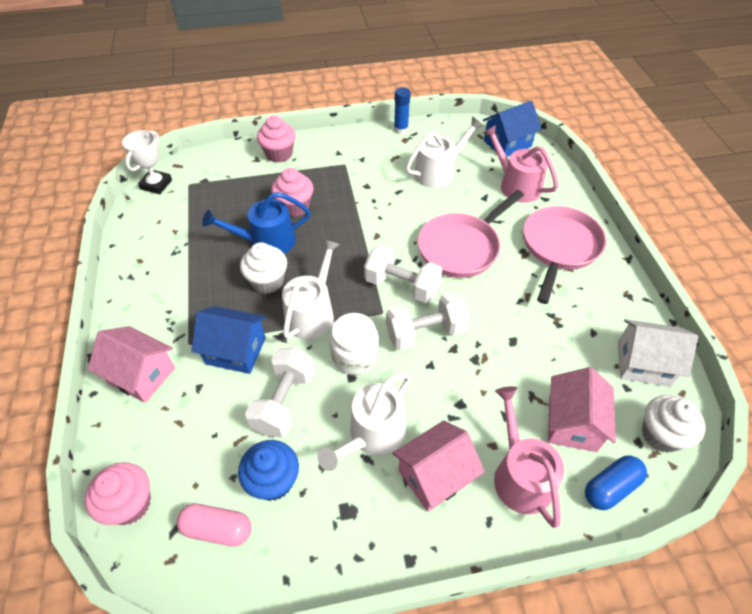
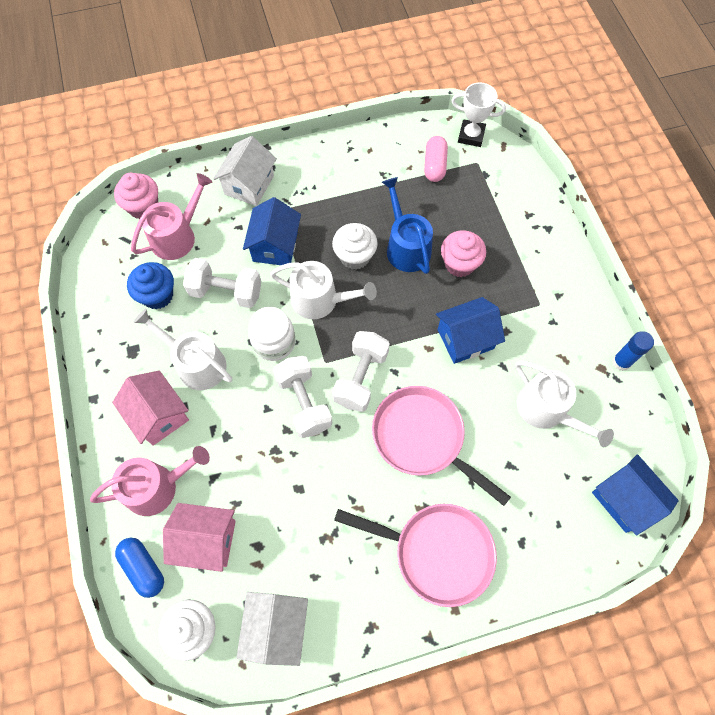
camera: 85 degrees right, 15 degrees up
pink house [88,326,175,403] -> white house [213,136,277,206]
pink capsule [177,504,252,546] -> pink capsule moved to [424,136,448,182]
pink cupcake [257,115,296,163] -> none
pink watering can [483,125,558,203] -> pink watering can moved to [131,173,212,260]
none -> blue house [436,297,505,364]

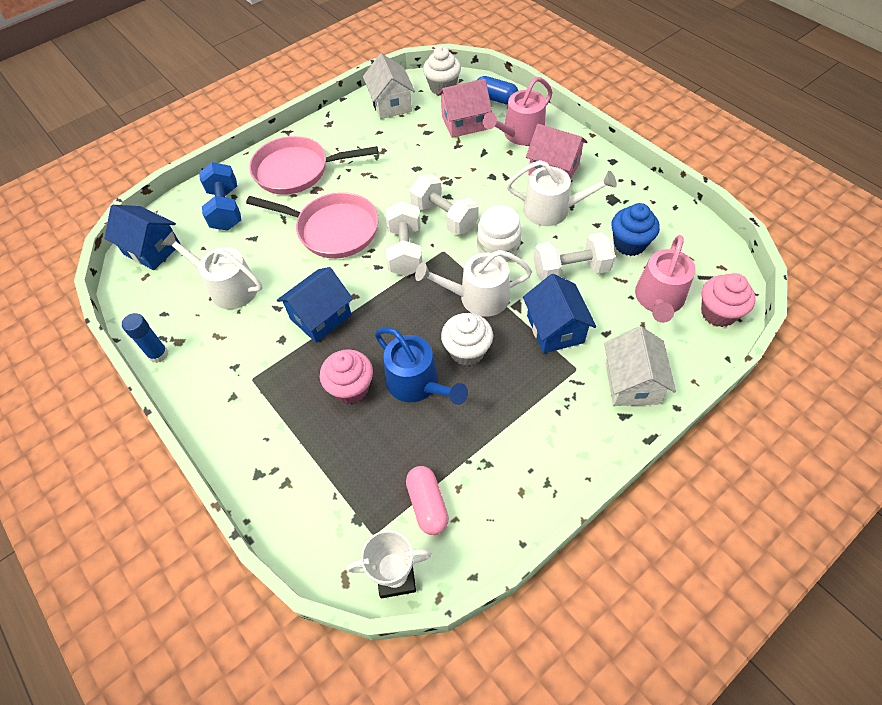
camera: 160 degrees right, 10 degrees down
none -> blue dumbbell [199,162,241,231]

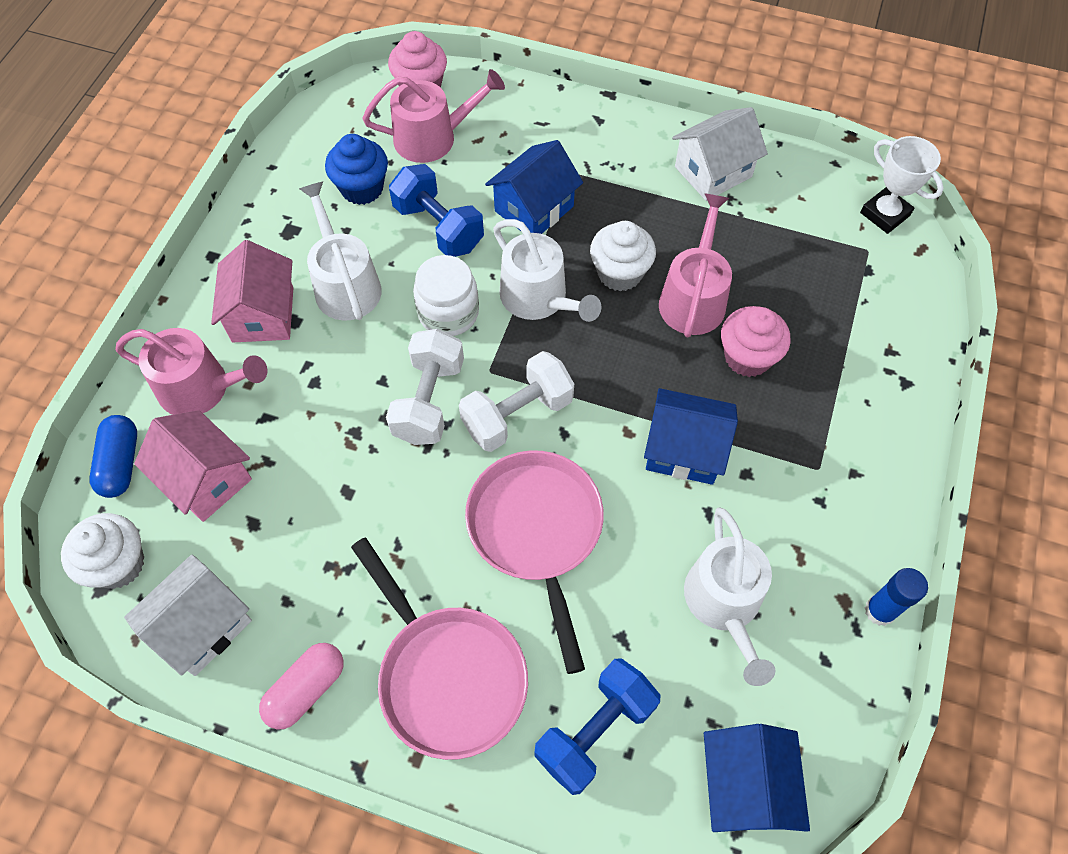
camera: 125 degrees left, 5 degrees up
blue watering can [375,328,468,405] -> pink watering can [659,193,732,337]
pink capsule [406,466,449,535] -> pink capsule moved to [259,643,343,730]
white dumbbell [534,232,615,281] -> blue dumbbell [389,164,484,257]
white house [604,326,676,406] -> white house moved to [672,107,768,201]

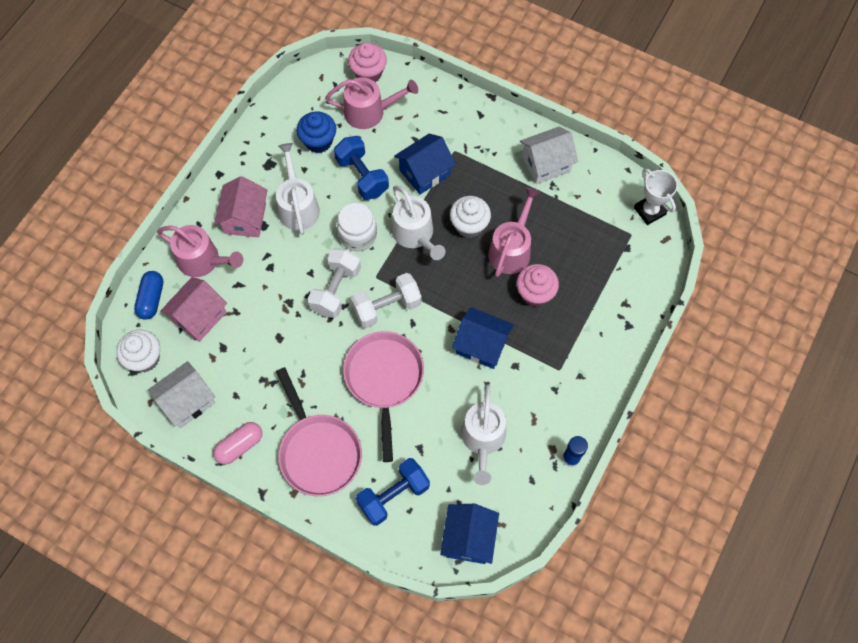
camera: 10 degrees right, 5 degrees up
pink house [134,410,252,522] -> pink house turned 75 degrees clockwise [161,277,227,342]

